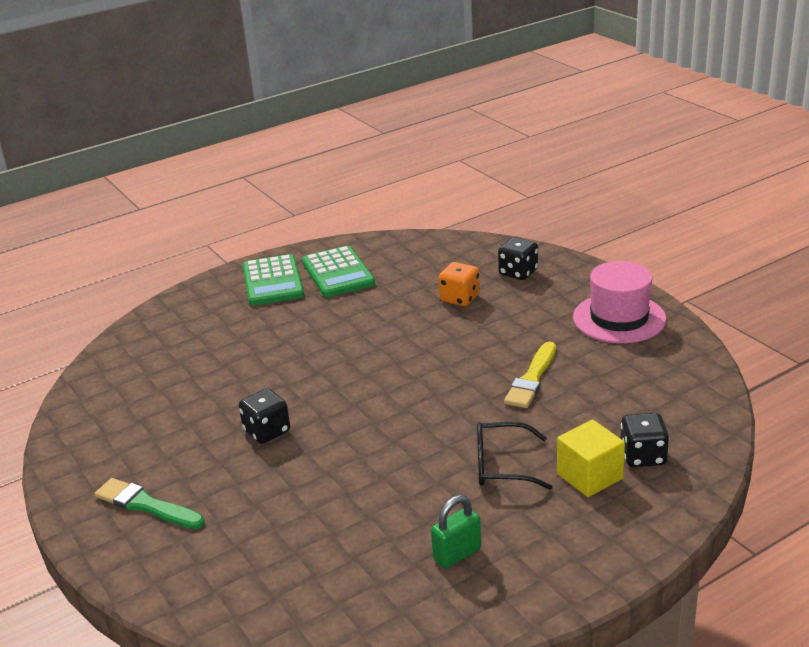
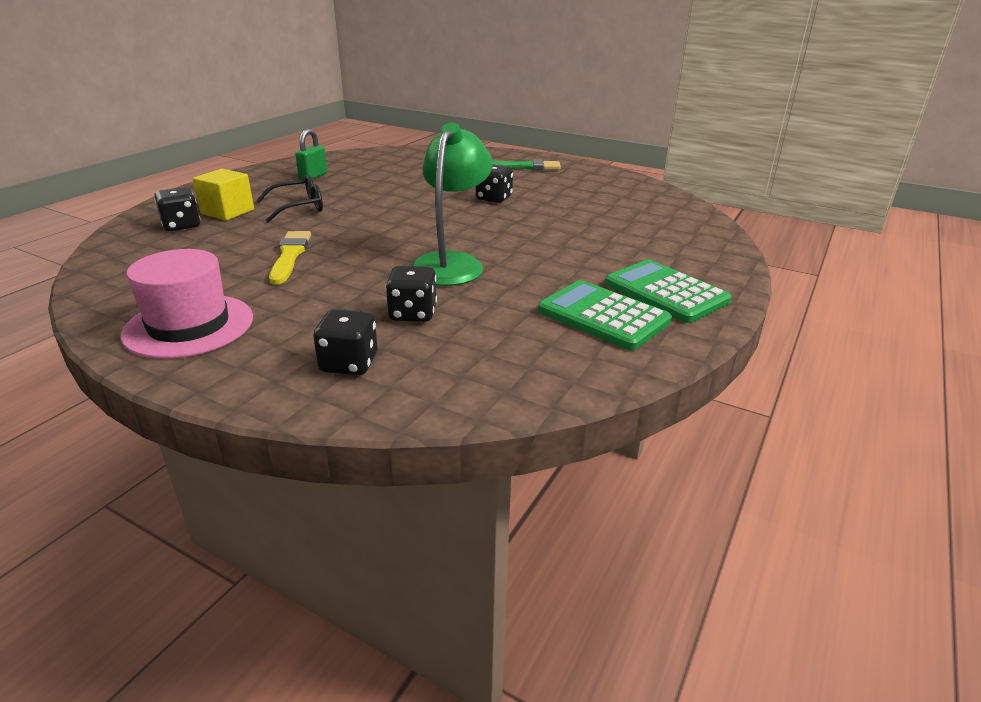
camera: 150 degrees right, 0 degrees up
orange dice [438,262,480,306] -> black dice [385,266,437,322]
none -> green lamp [411,122,493,286]

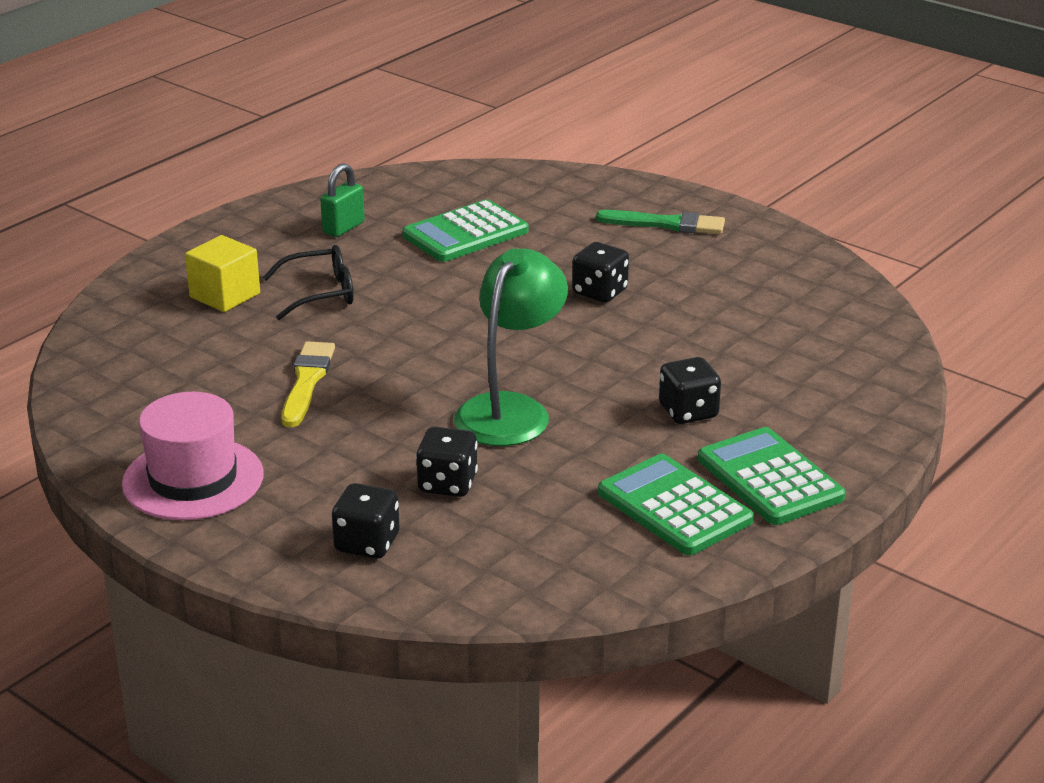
camera: 10 degrees right, 0 degrees up
black dice [154,187,201,231] -> black dice moved to [659,357,721,424]
none -> green calculator [402,200,528,262]

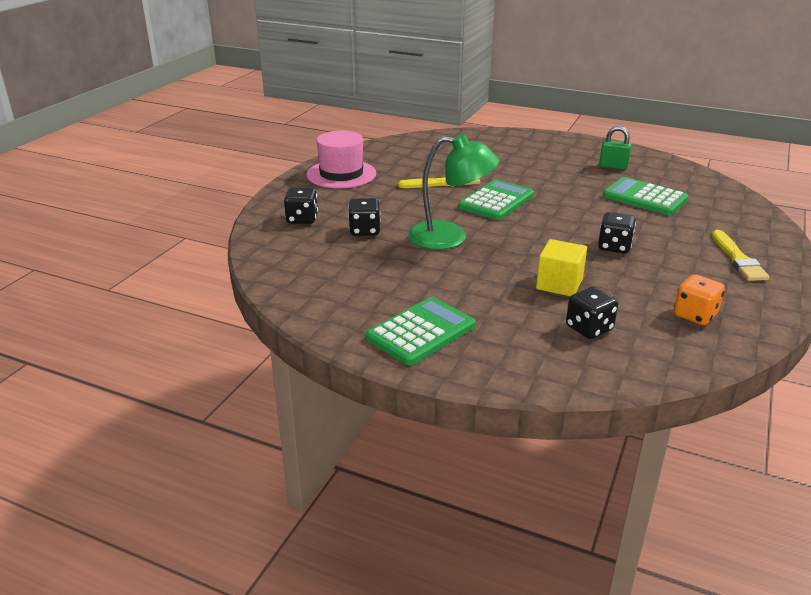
camera: 75 degrees right, 0 degrees up
yellow cube [185,235,260,312] -> yellow cube moved to [536,239,587,296]
black glasses [262,245,354,320] -> none
green brush [596,210,725,234] -> yellow brush [712,230,769,281]
green calculator [598,454,754,555] -> green calculator moved to [458,179,534,220]
black dice [659,357,721,424] -> black dice moved to [566,287,618,339]
none -> orange dice [674,274,725,325]

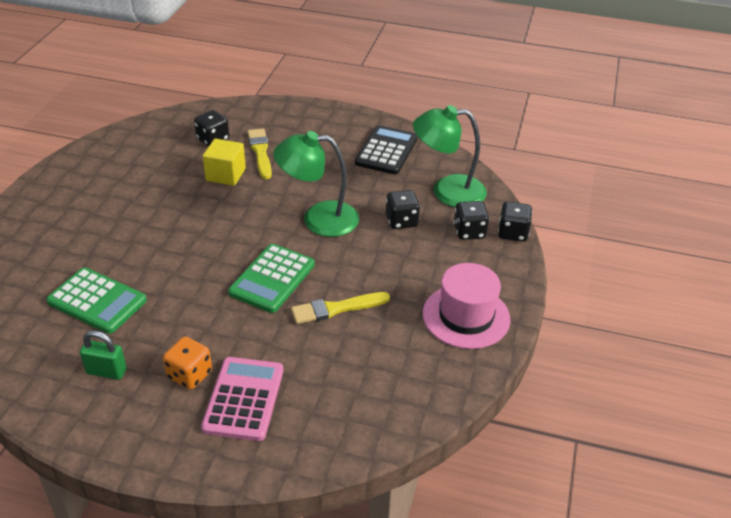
camera: 170 degrees right, 10 degrees up
green calculator [366,297,475,365] -> none
black dice [598,212,636,253] -> black dice moved to [498,202,532,242]
orange dice [674,274,725,325] -> orange dice moved to [163,337,212,390]
yellow brush [712,230,769,281] -> yellow brush moved to [248,128,272,179]
none -> pink calculator [201,357,283,441]
none -> black calculator [355,125,417,174]
none -> green lamp [413,105,487,207]

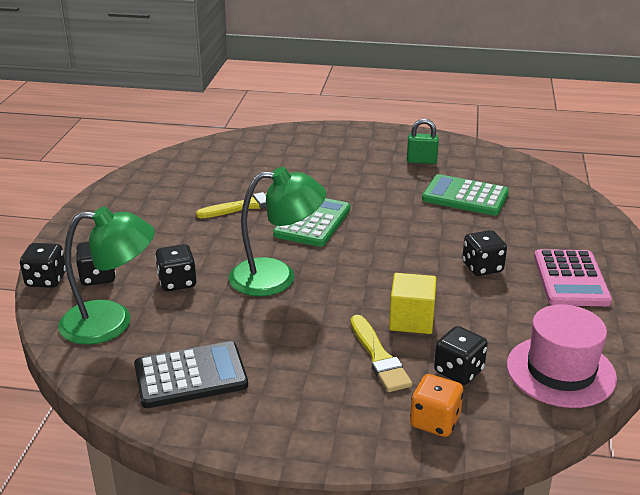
camera: 175 degrees right, 10 degrees down
orange dice [163,337,212,390] -> orange dice moved to [410,374,464,437]
pink calculator [201,357,283,441] -> pink calculator moved to [534,249,612,306]
black calculator [355,125,417,174] -> black calculator turned 120 degrees counterclockwise [134,341,248,408]
pink hat [423,263,511,349] -> pink hat moved to [507,304,617,408]
none -> black dice [462,230,507,276]

